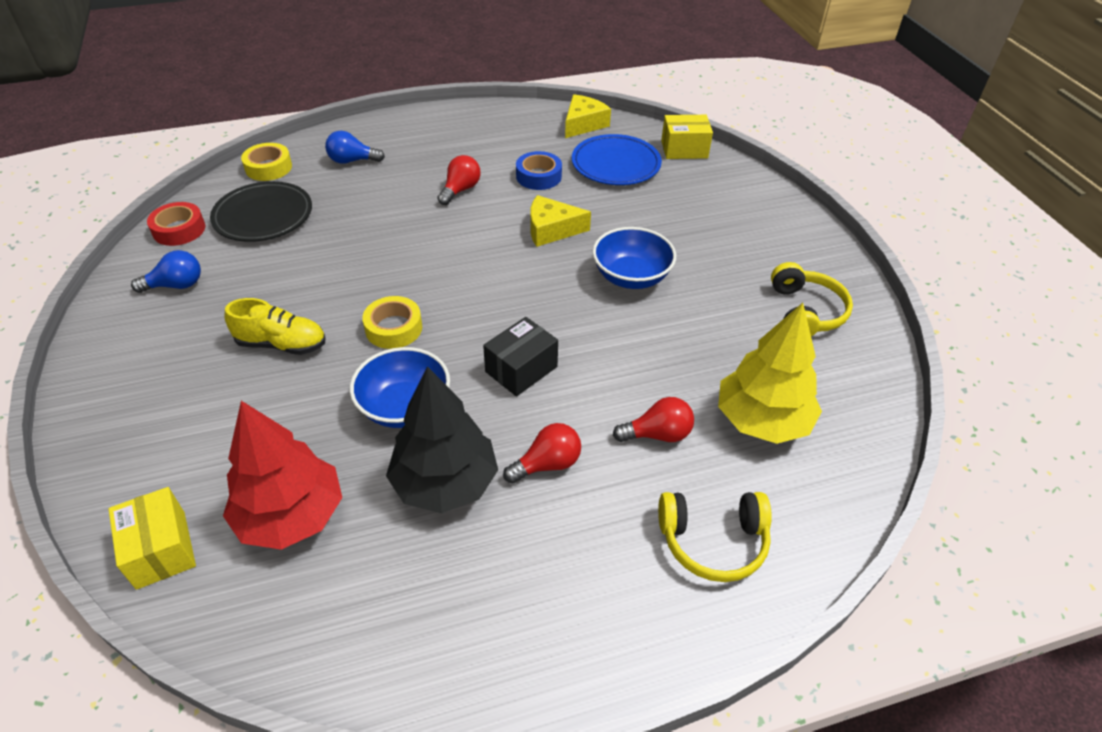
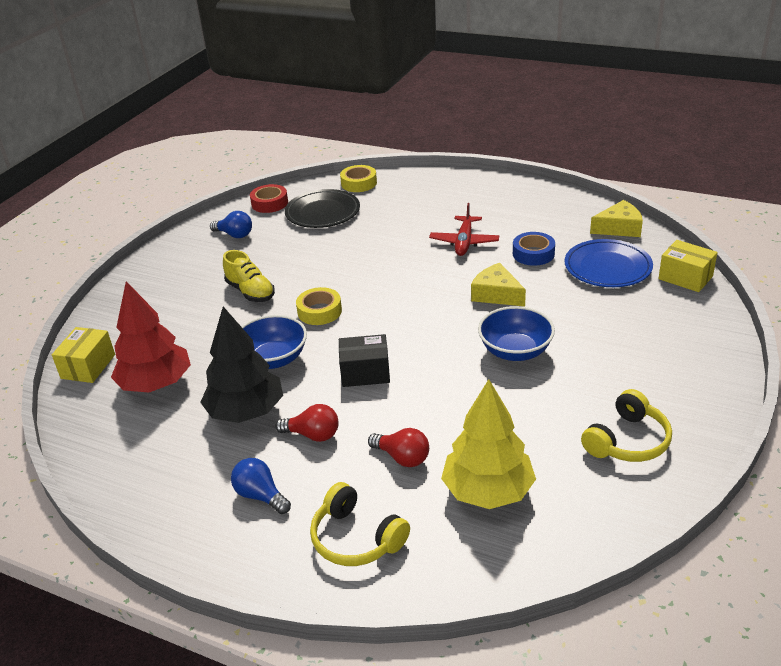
camera: 45 degrees right, 10 degrees down
blue light bulb [325,131,385,164] -> blue light bulb moved to [231,458,291,514]
red light bulb [437,155,481,205] -> red plane [429,203,499,256]

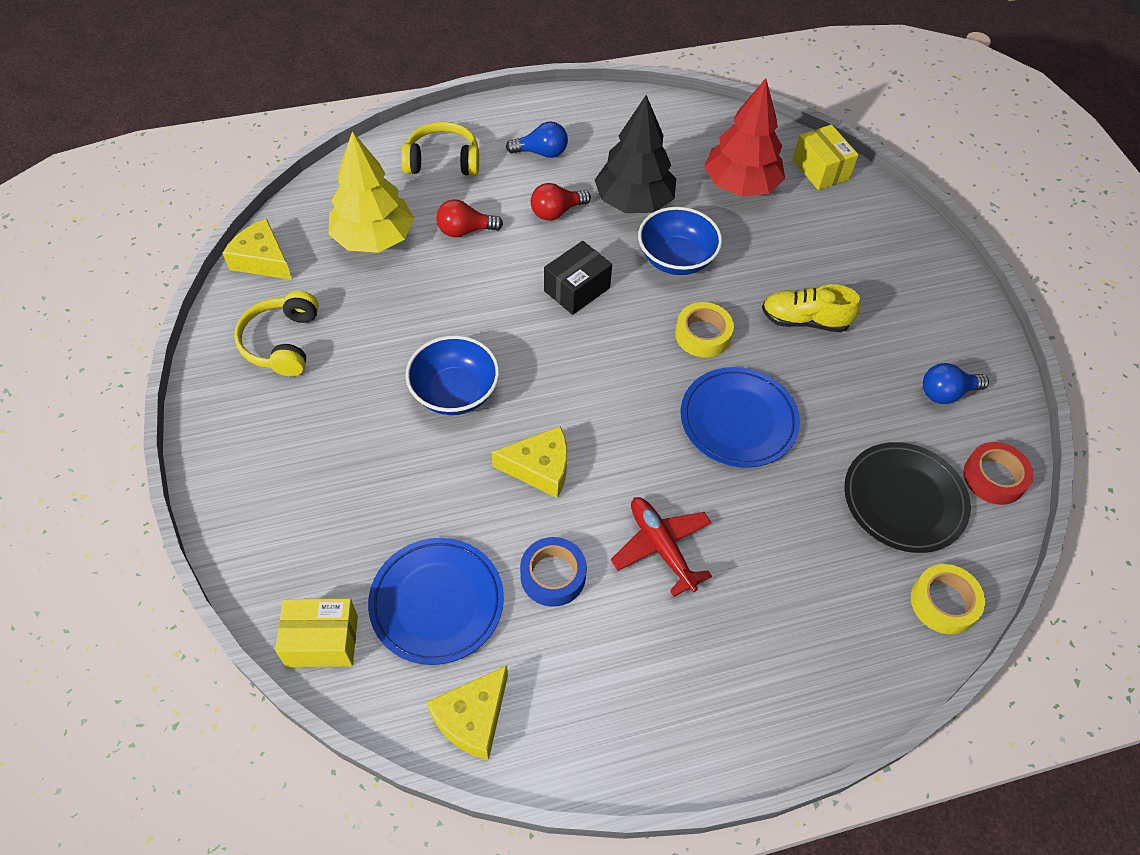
camera: 135 degrees right, 20 degrees up
none -> yellow cheese [223,219,292,280]
none -> blue plate [681,367,800,468]

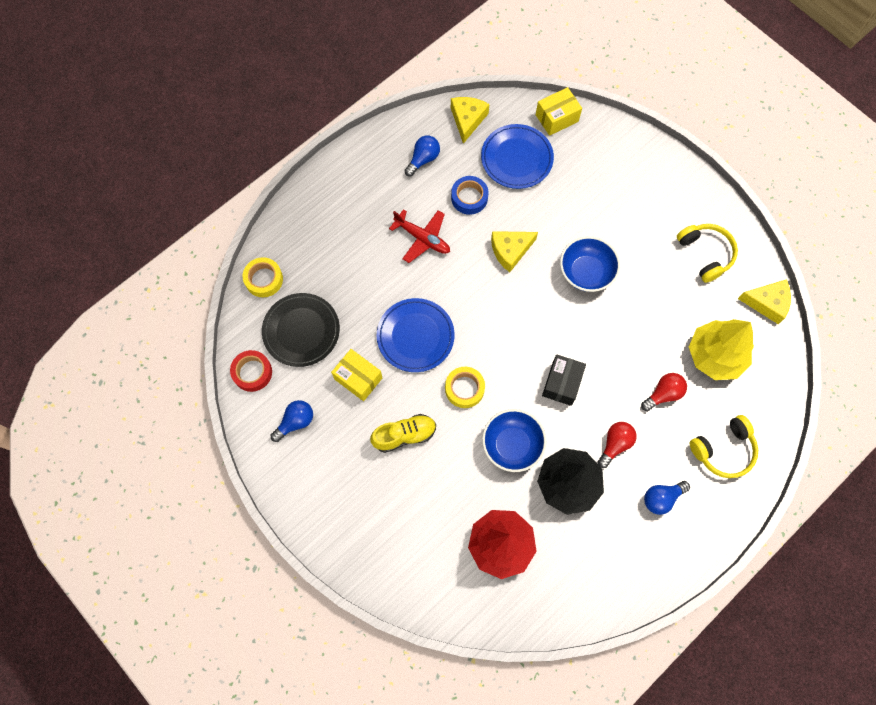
camera: 155 degrees right, 15 degrees up
yellow box [793,125,859,190] -> yellow box moved to [331,349,382,401]
none -> blue light bulb [405,136,440,177]

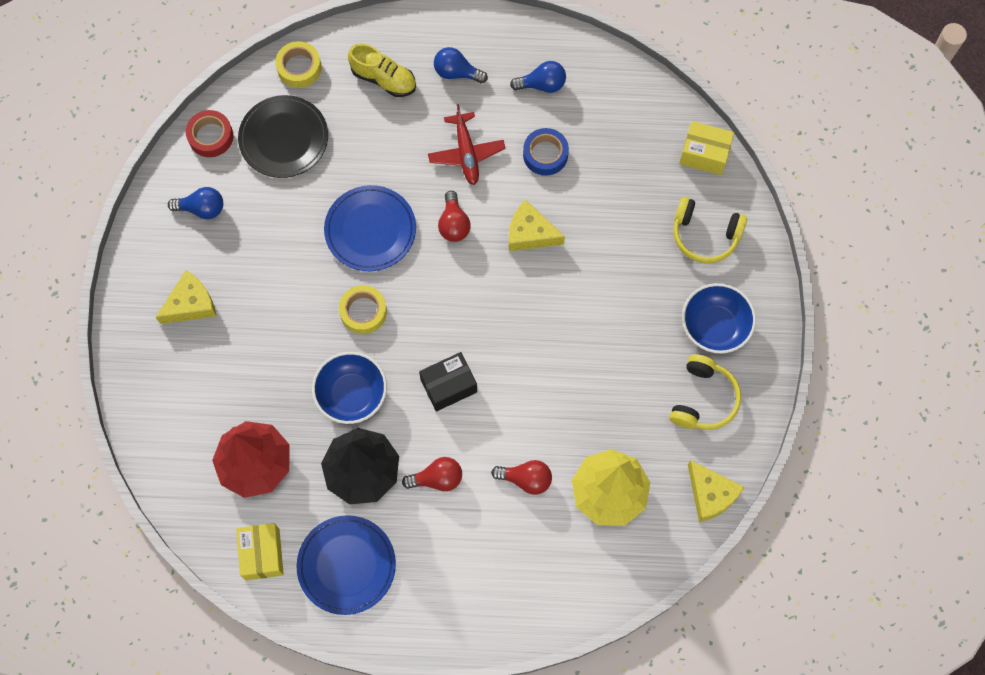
camera: 45 degrees right, 0 degrees up
yellow box [331,349,382,401] -> yellow box moved to [236,523,284,580]
yellow shoe [370,414,436,453] -> yellow shoe moved to [348,43,416,97]
yellow cheese [451,97,489,144] -> yellow cheese moved to [156,270,216,324]
blue plate [481,124,554,189] -> blue plate moved to [296,515,396,615]
blue bowl [560,236,620,292] -> blue bowl moved to [682,283,756,354]
blue light bulb [644,481,690,515] -> blue light bulb moved to [434,47,488,84]
yellow headphones [690,415,758,478] -> yellow headphones moved to [673,197,747,263]
none -> red light bulb [438,191,471,242]

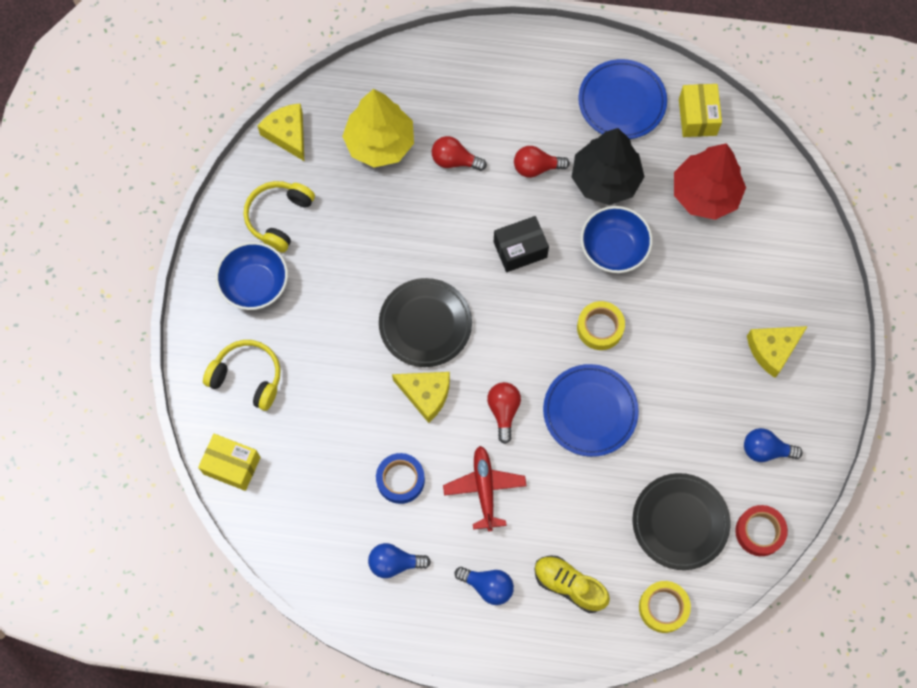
camera: 175 degrees left, 0 degrees up
none -> black plate [379,278,472,367]

